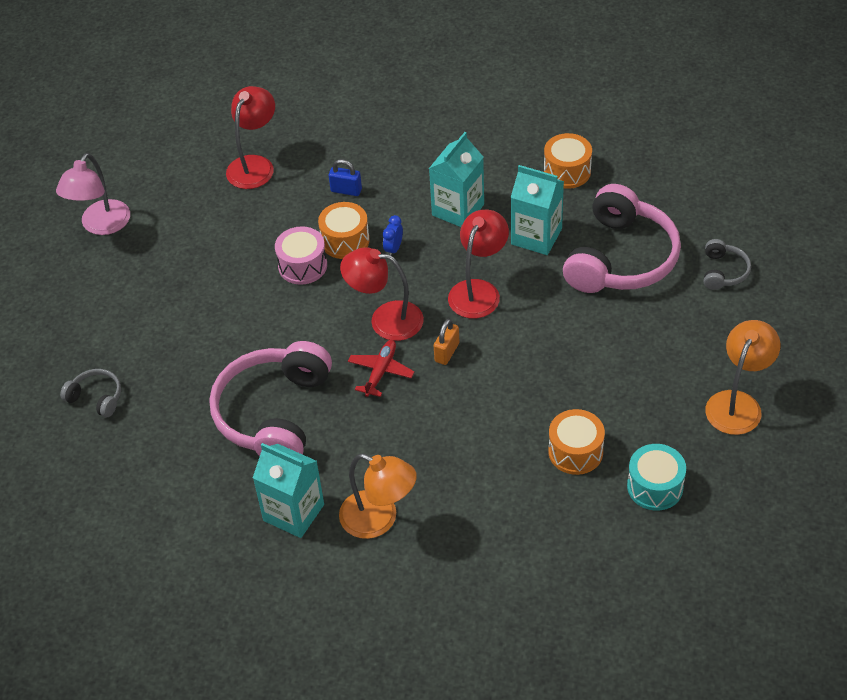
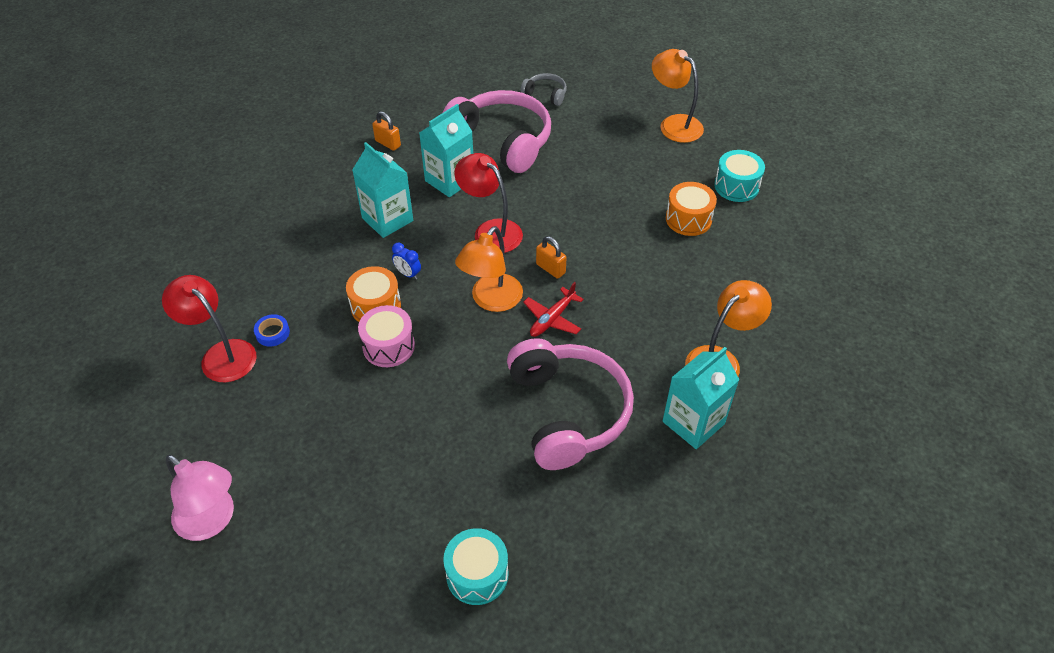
camera: 75 degrees left, 0 degrees up
grey headphones [60,369,121,417] -> turquoise drum [443,528,508,605]
pink headphones [209,341,332,456] -> pink headphones turned 135 degrees counterclockwise [507,338,634,470]
blue padlock [329,159,362,196] -> none
red lamp [340,247,424,341] -> orange lamp [455,226,523,312]
red plane [348,340,414,397] -> red plane turned 90 degrees counterclockwise [523,282,584,337]
orange drum [544,133,592,189] -> orange padlock [372,111,401,151]
none -> blue tape [254,314,290,347]

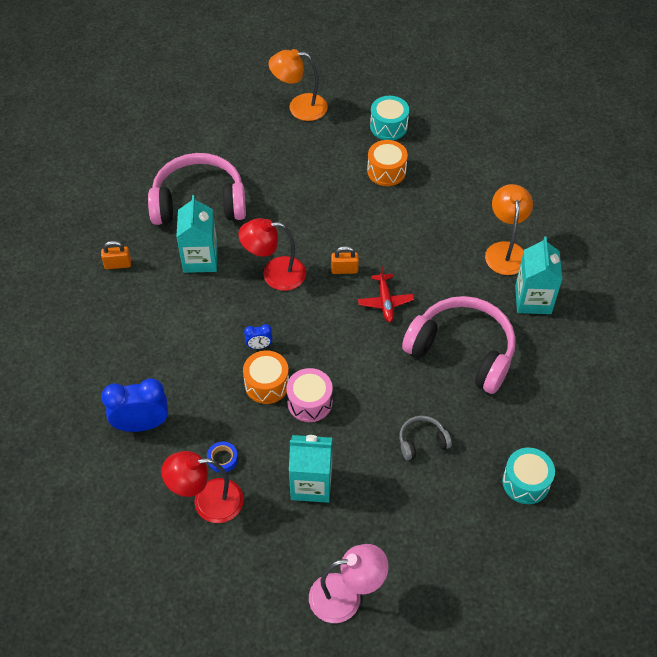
camera: 45 degrees left, 5 degrees up
turquoise carton [352,142,413,238] -> turquoise carton moved to [289,435,332,503]
orange lamp [455,226,523,312] -> none
grey headphones [521,73,567,106] -> grey headphones moved to [399,416,452,460]
none -> blue clock [101,379,168,432]

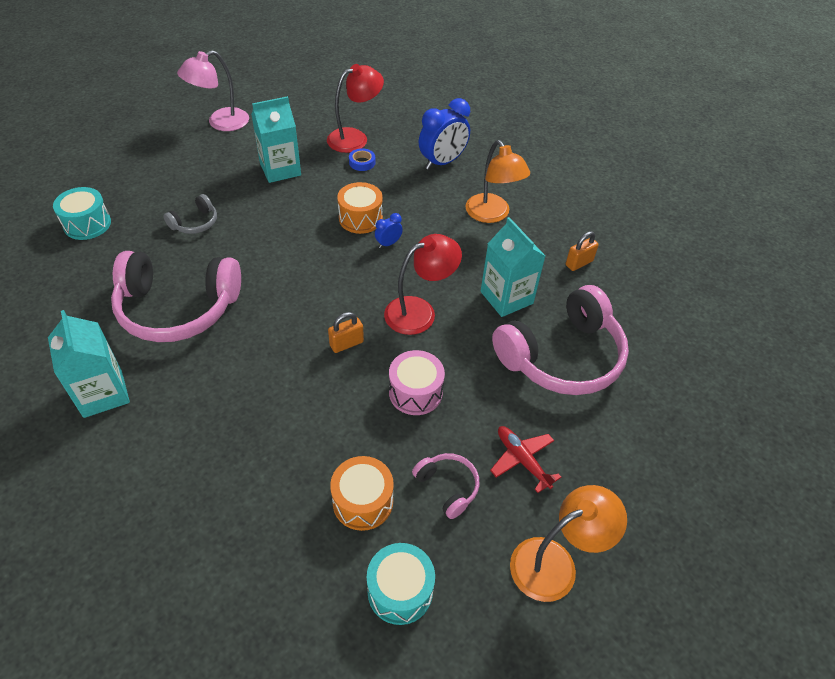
camera: 150 degrees right, 5 degrees down
pink drum [286,368,333,422] -> pink drum moved to [389,350,445,415]
red plane [358,266,414,322] -> red plane moved to [490,426,561,493]
orange lamp [485,184,533,275] -> orange lamp moved to [465,140,530,223]
none -> pink headphones [412,453,480,519]

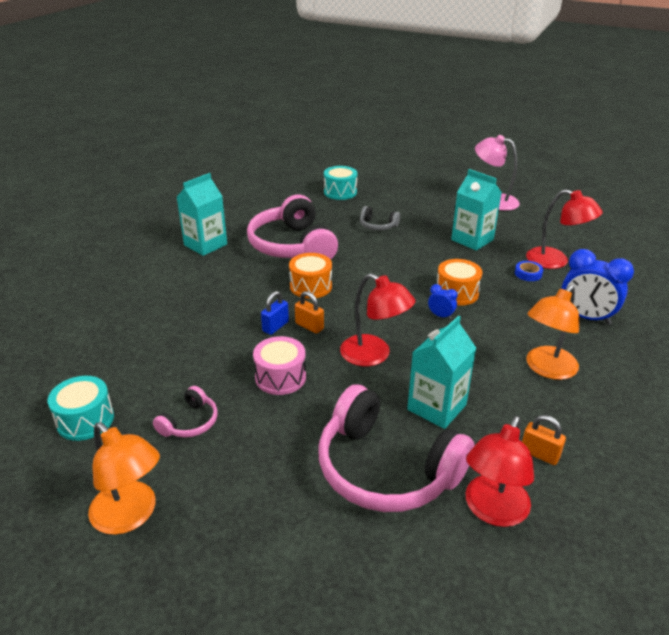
camera: 70 degrees right, 15 degrees down
orange drum [330,456,394,531] -> orange drum moved to [289,253,332,299]
red plane [490,426,561,493] -> none
none -> blue padlock [261,291,289,335]
none -> red lamp [466,416,534,527]

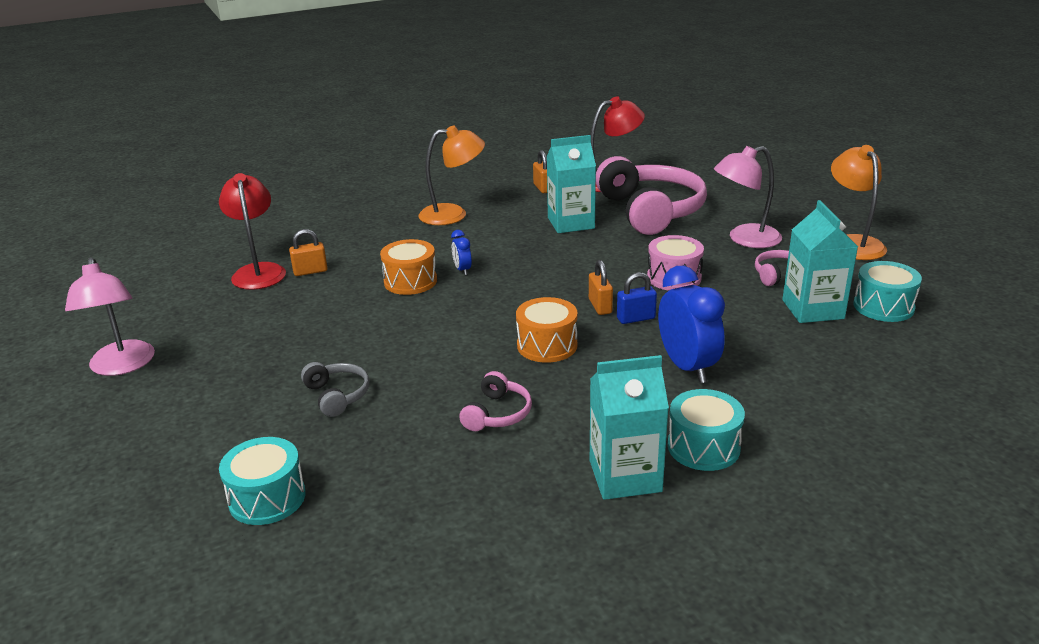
camera: 140 degrees left, 5 degrees down
pink headphones [247,195,338,259] -> pink headphones [459,371,532,431], size x0.45
red lamp [340,273,415,366] -> none
turquoise carton [451,169,502,251] -> turquoise carton moved to [782,200,858,323]
blue tape [515,261,543,281] -> orange padlock [289,229,328,276]
blue clock [562,249,634,325] -> blue clock moved to [658,266,725,383]
none -> turquoise drum [668,389,745,471]
none -> pink lamp [714,146,782,248]

